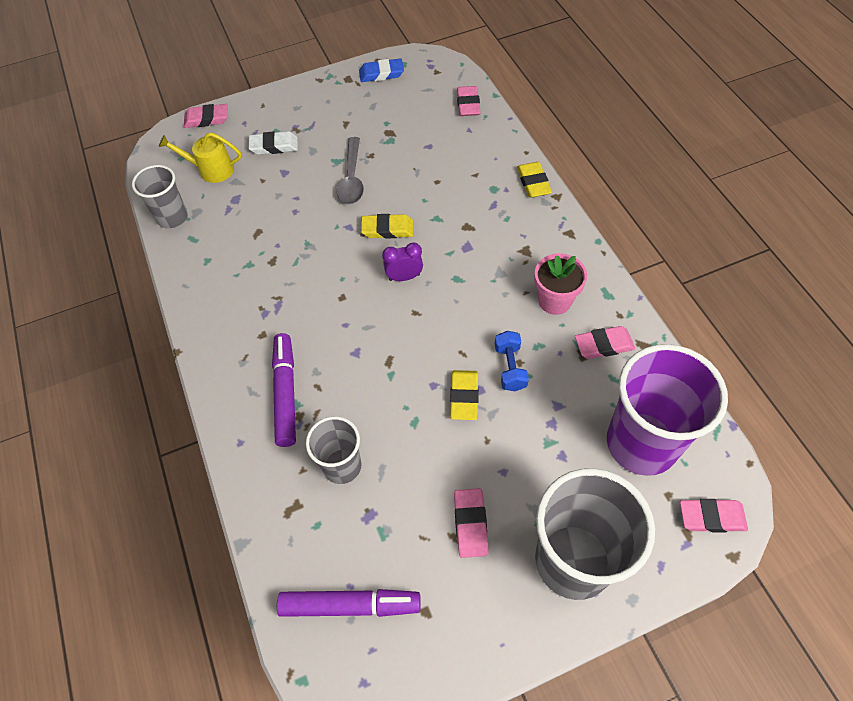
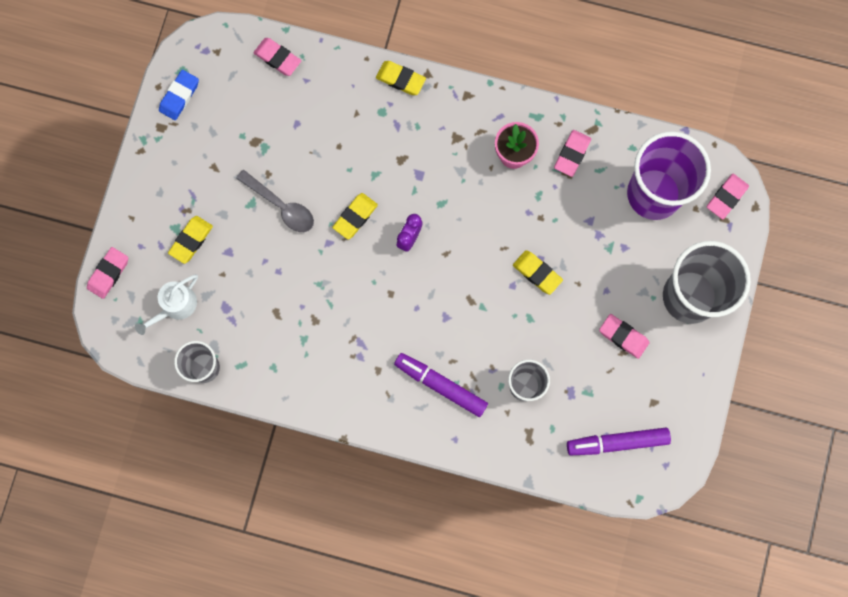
camera: 55 degrees left, 20 degrees up
yellow watering can [159,132,242,183] -> white watering can [135,274,198,335]
white eraser [249,131,298,155] -> yellow eraser [168,216,213,264]
purple marker [277,589,421,617] -> purple marker turned 135 degrees counterclockwise [567,428,671,455]
blue dumbbell [495,331,529,391] -> none

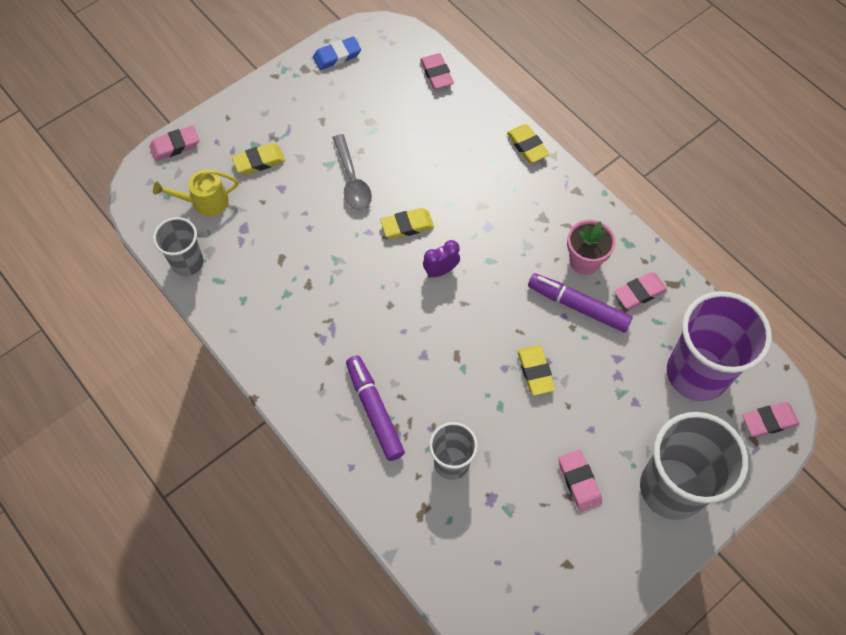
camera: 35 degrees right, 15 degrees down
white watering can [135,274,198,335] -> yellow watering can [153,170,239,216]
purple marker [567,428,671,455] -> purple marker moved to [528,273,633,332]

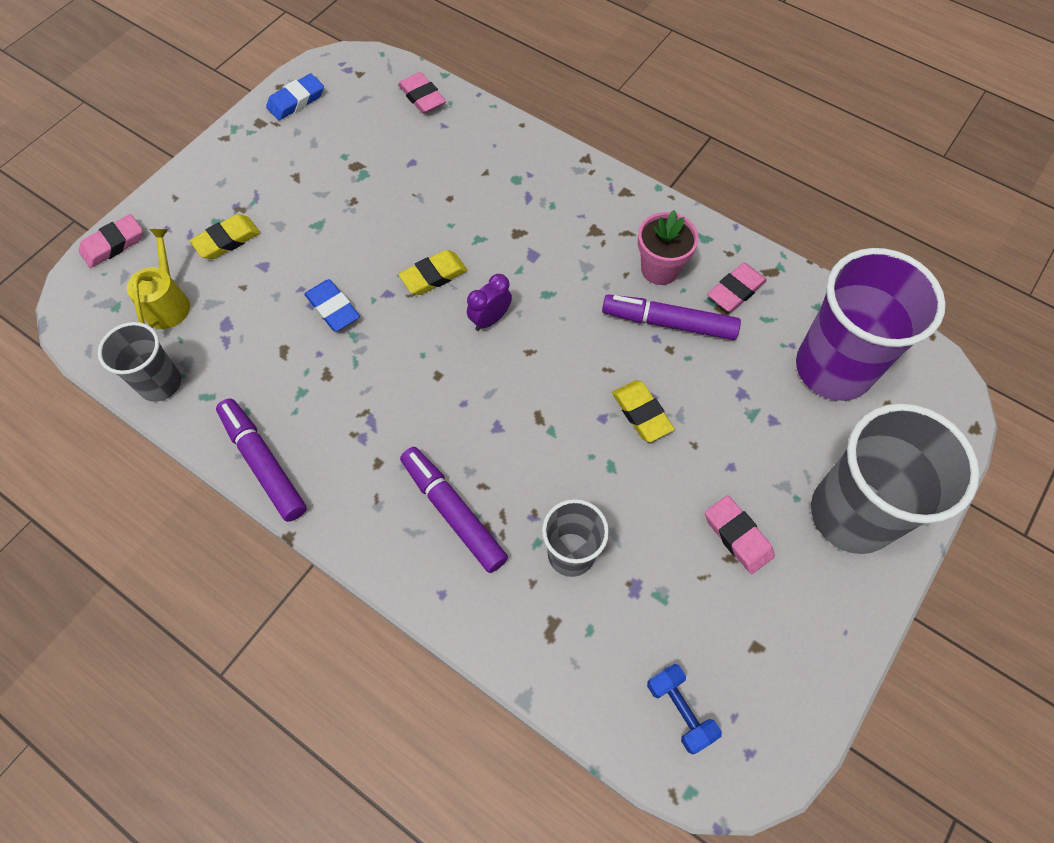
camera: 15 degrees left, 0 degrees up
yellow watering can [153,170,239,216] -> yellow watering can turned 120 degrees clockwise [127,229,190,329]
grey spoon [333,134,372,210] -> none
yellow eraser [507,124,550,163] -> none
pink eraser [742,402,799,437] -> none
none -> purple marker [216,399,307,522]
none -> blue eraser [304,279,360,331]
none -> blue dumbbell [647,664,722,754]

